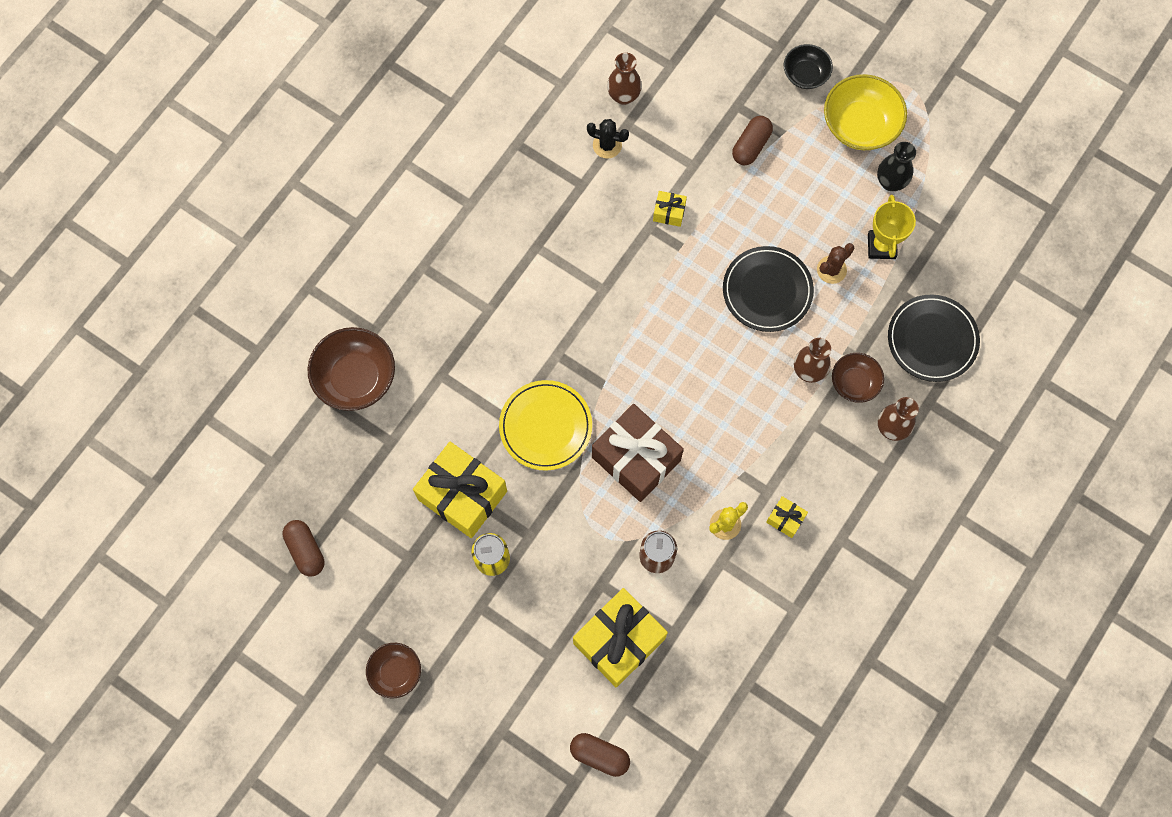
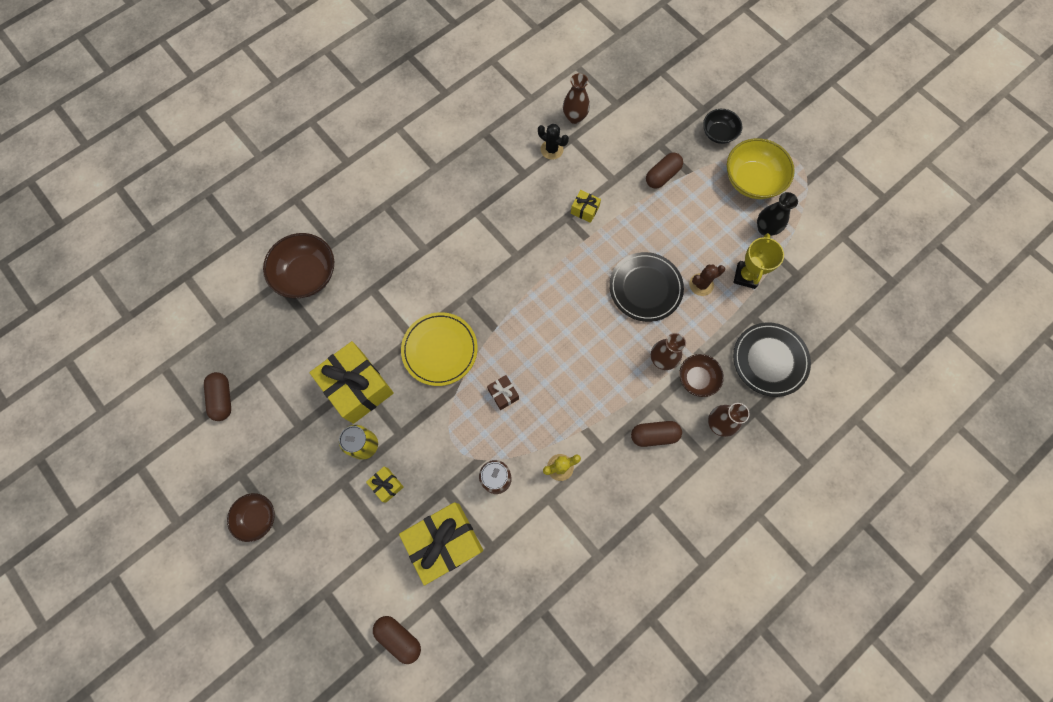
camera: 15 degrees right, 0 degrees up
brown gift [592,404,684,502] -> brown gift [487,375,519,410], size x0.44
yellow gift [766,496,808,538] -> yellow gift moved to [366,467,404,503]
none -> brown capsule [631,421,682,447]

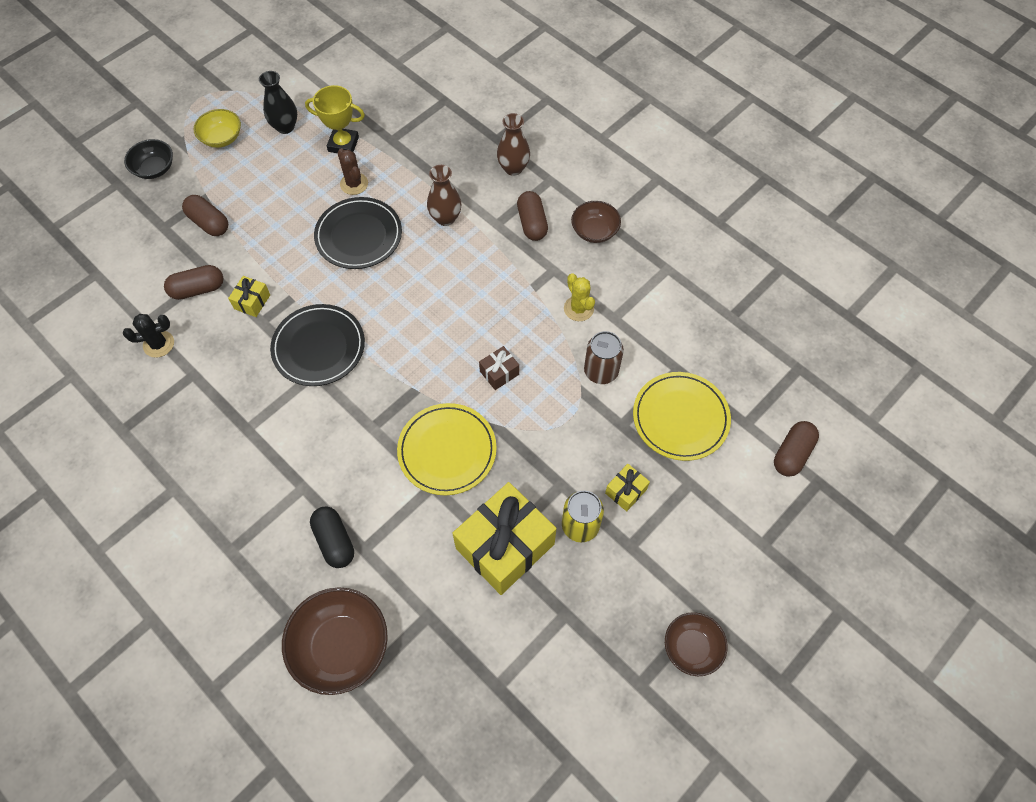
camera: 95 degrees left, 10 degrees down
brown capsule [204,372,231,421] -> brown capsule moved to [164,265,223,300]
yellow gift [399,502,483,586] -> yellow plate [633,372,731,461]
black cactus [538,124,569,160] -> black cactus turned 45 degrees clockwise [123,314,174,358]
brown vase [563,73,590,124] -> none
brown bowl [679,354,724,397] -> brown bowl moved to [571,201,621,243]
yellow bowl [727,138,795,199] -> yellow bowl [193,109,241,148], size x0.60
black plate [733,322,811,397] -> black plate moved to [270,304,365,386]
none -> black capsule [310,506,354,568]

